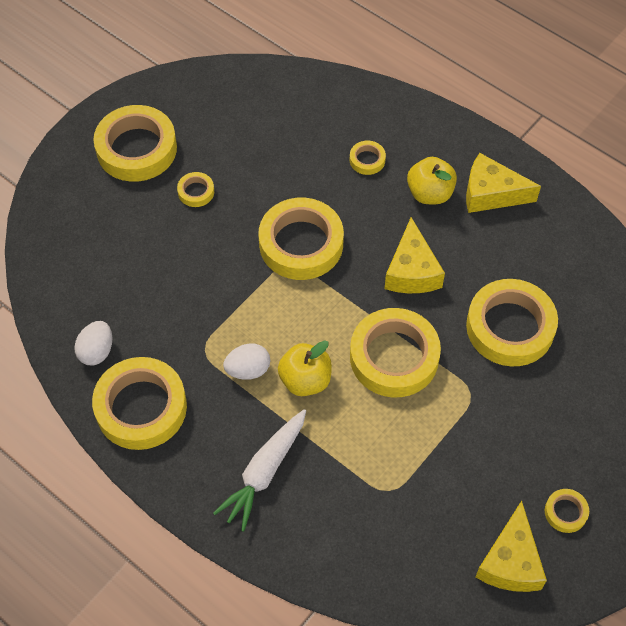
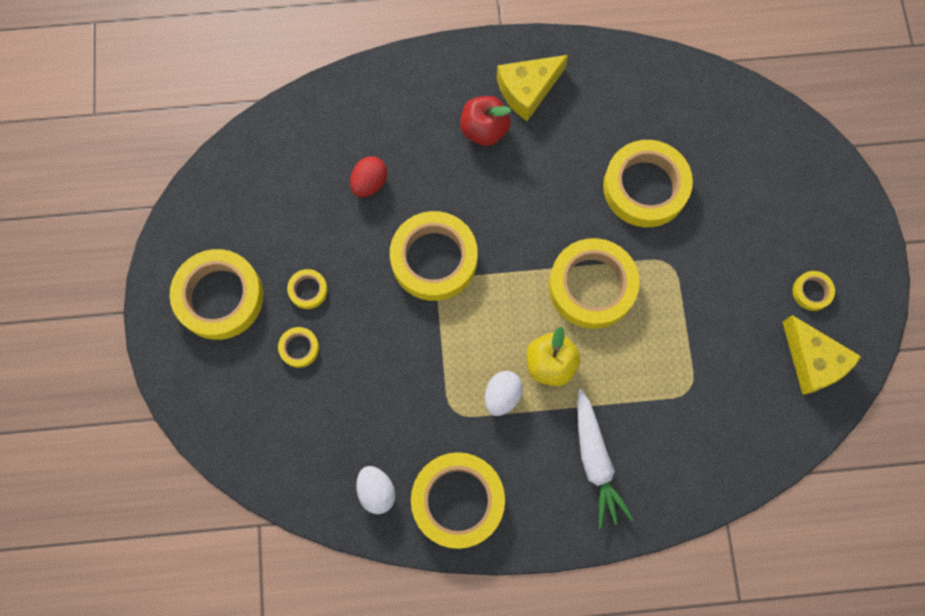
camera: 45 degrees left, 15 degrees up
yellow tape [350,141,386,175] -> yellow tape moved to [278,327,319,368]
yellow cheese [384,217,445,293] -> none
yellow apple [407,157,457,204] -> red apple [460,96,511,146]
none -> red egg [350,156,387,197]

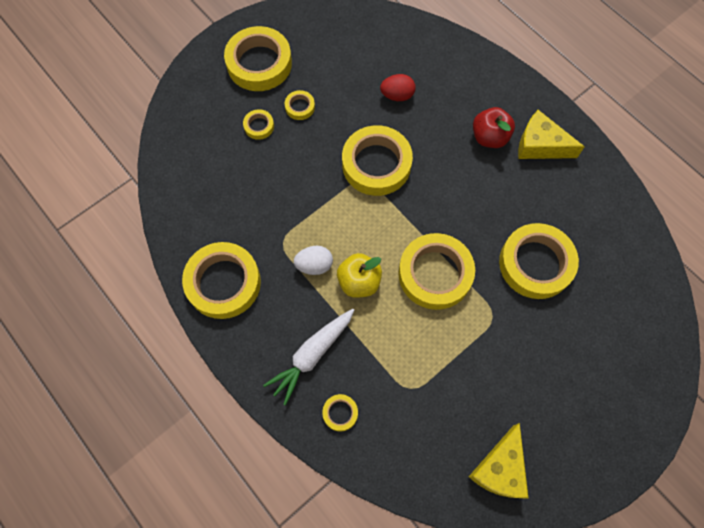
camera: 55 degrees right, 5 degrees down
white egg [356,466,395,514] -> none
yellow tape [793,271,835,311] -> yellow tape moved to [322,394,358,431]

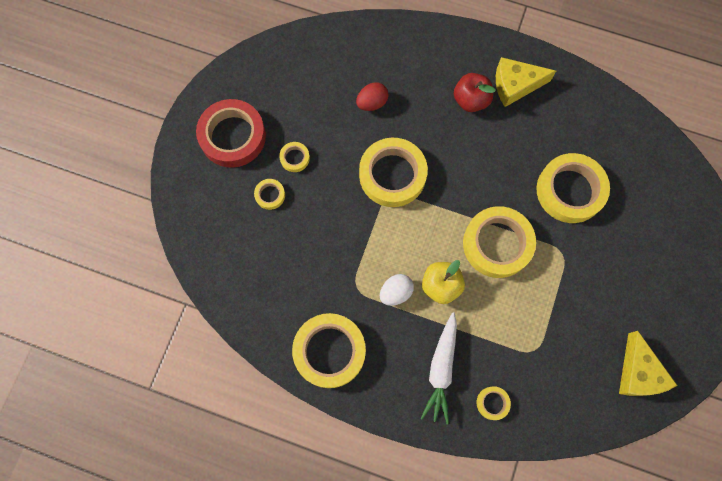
camera: 30 degrees left, 5 degrees up
yellow tape [224,26,292,91] -> red tape [196,99,266,168]

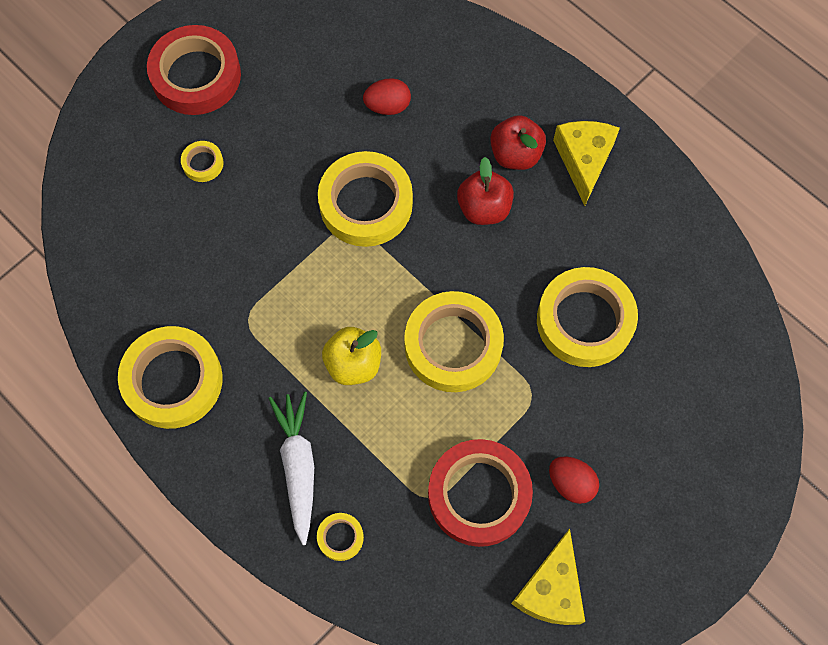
camera: 25 degrees right, 5 degrees down
yellow tape [279,142,310,172] -> none
white egg [380,274,414,306] -> none
white carrot [420,312,457,425] -> white carrot turned 135 degrees clockwise [268,391,314,545]
yellow cheese [496,57,556,107] -> yellow cheese turned 75 degrees clockwise [553,121,620,206]
none -> red tape [428,439,533,547]
none -> red apple [457,157,514,225]
none -> red egg [549,457,599,504]

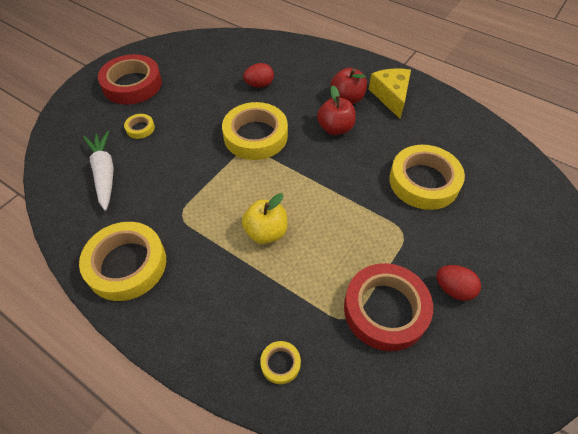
camera: 10 degrees left, 15 degrees down
white carrot [268,391,314,545] -> white carrot moved to [83,131,114,211]
yellow tape [404,291,504,392] -> none
yellow cheese [511,529,585,625] -> none

